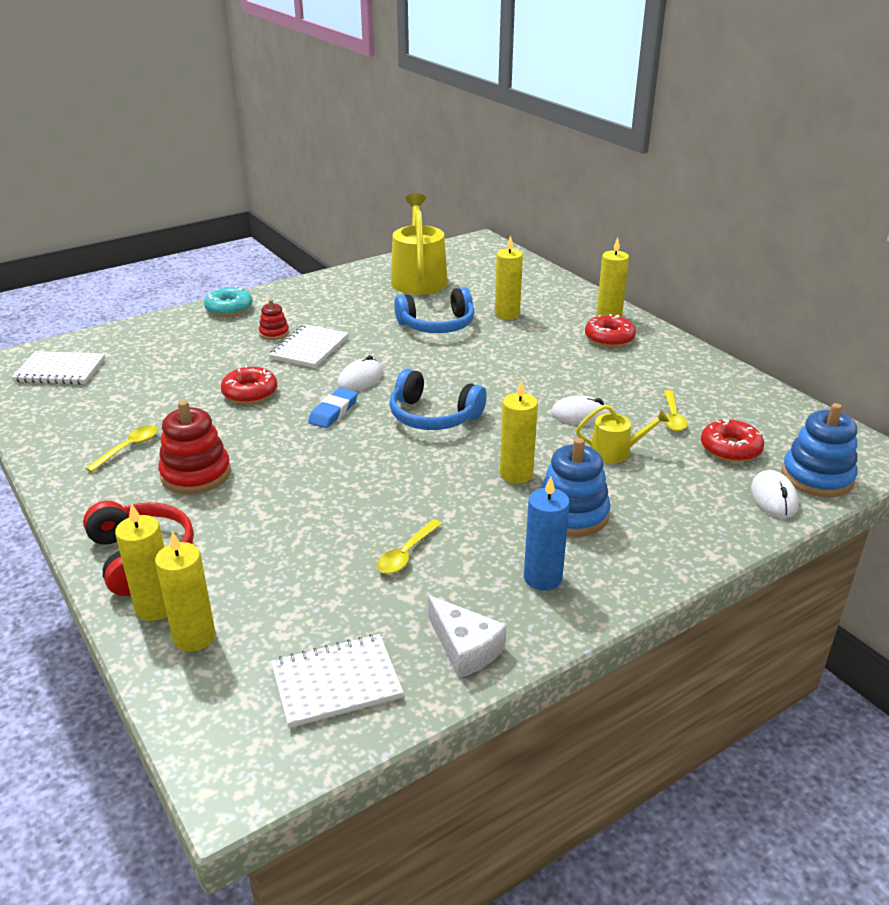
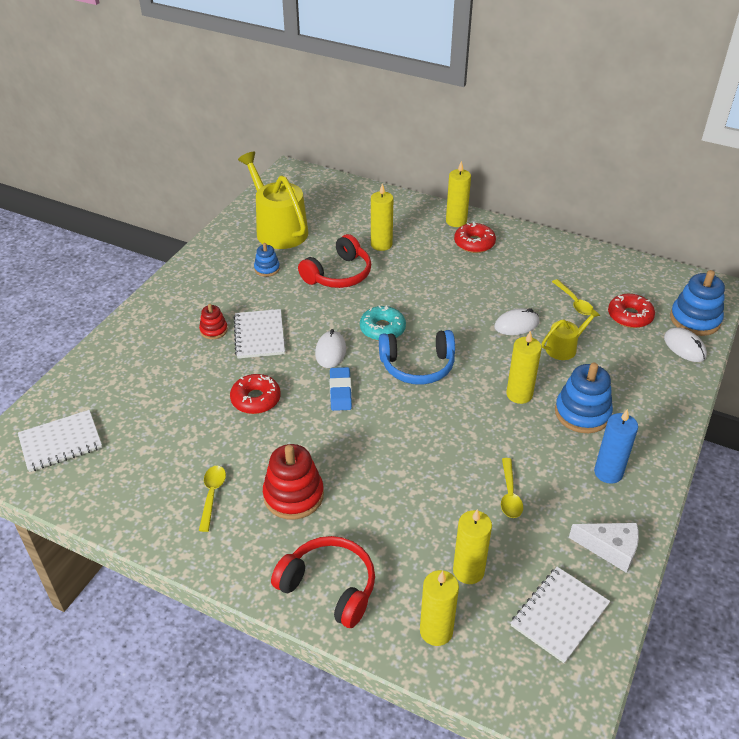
camera: 30 degrees left, 10 degrees up
yellow candle [115,503,167,621] -> yellow candle moved to [453,509,492,584]
turquoise donut [204,286,253,317] -> turquoise donut moved to [360,305,406,341]
blue headphones [394,287,474,333] -> red headphones [298,234,371,288]
none -> blue stacking toy [254,243,280,277]

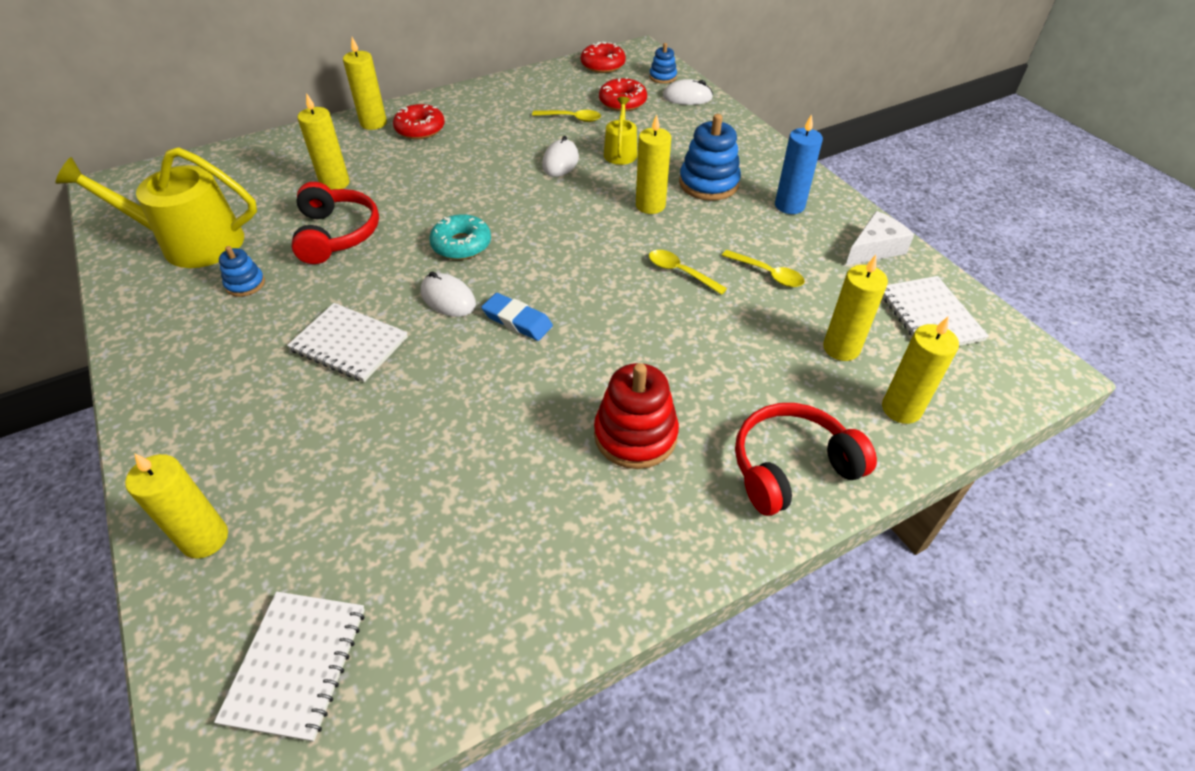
camera: 55 degrees left, 5 degrees up
red stacking toy [199,304,228,339] -> none
yellow spoon [199,466,226,532] -> yellow spoon moved to [649,250,727,295]
red donut [230,374,281,414] -> red donut moved to [581,42,626,73]
blue headphones [379,330,455,385] -> none
blue stacking toy [670,270,725,336] -> blue stacking toy [649,43,677,84], size x0.55
none -> yellow candle [125,453,228,559]

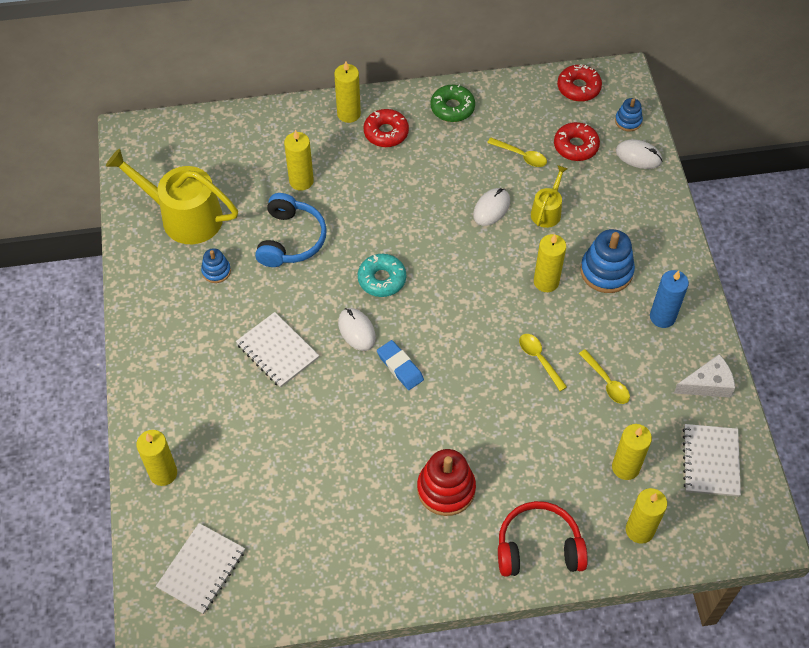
camera: 20 degrees right, 10 degrees up
red headphones [291,182,379,264] -> blue headphones [255,193,327,267]
none -> green donut [431,85,475,122]

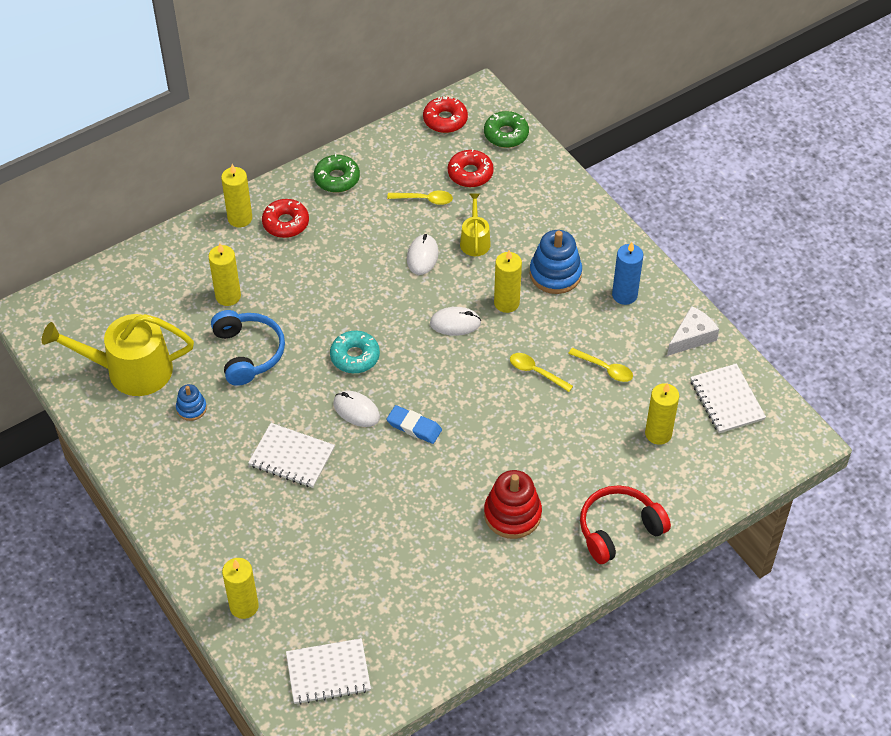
camera: 25 degrees left, 5 degrees down
white notebook [156,523,245,614] -> white notebook turned 75 degrees clockwise [286,638,371,705]
blue stacking toy [615,98,643,131] -> green donut [484,111,529,148]
white mouse [616,140,663,169] -> white mouse moved to [430,307,481,336]
yellow candle [626,488,667,544] -> none

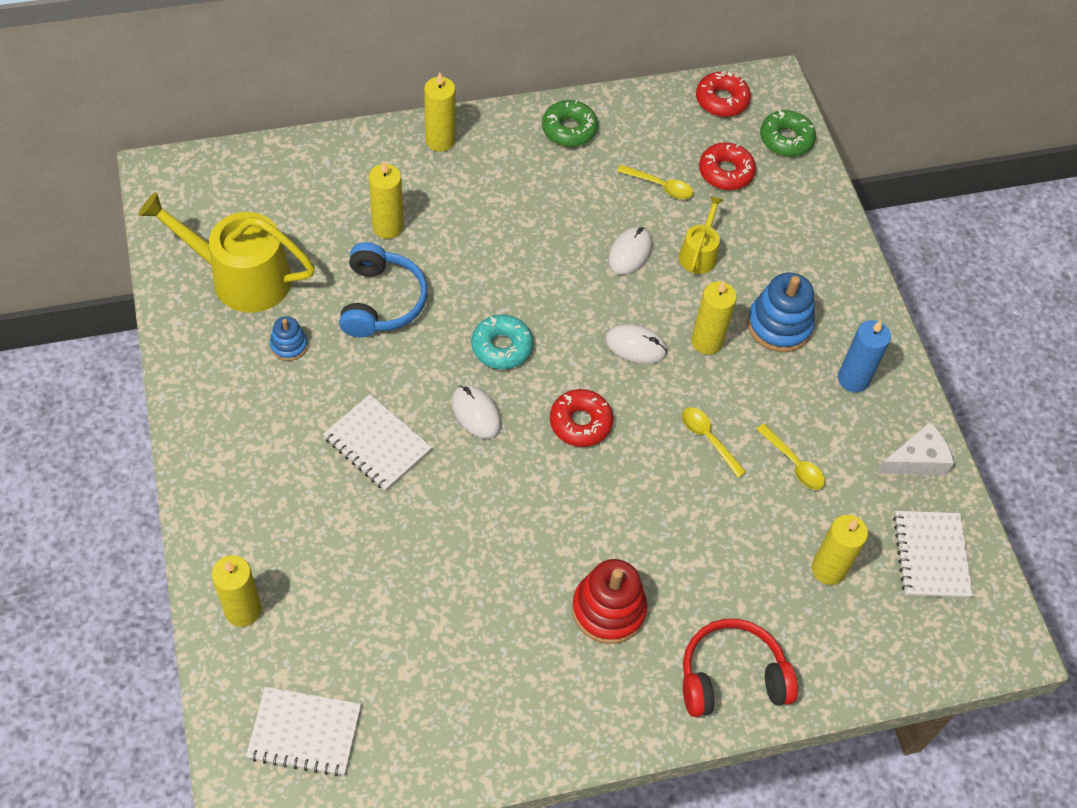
camera: 15 degrees right, 5 degrees up
red donut [262,199,309,238] -> red donut moved to [550,389,613,447]
blue eraser [387,405,442,444] -> none

